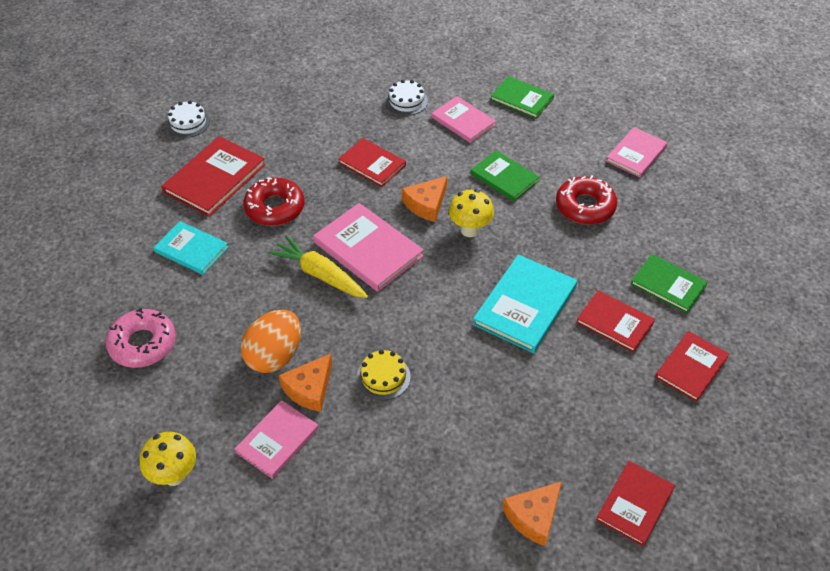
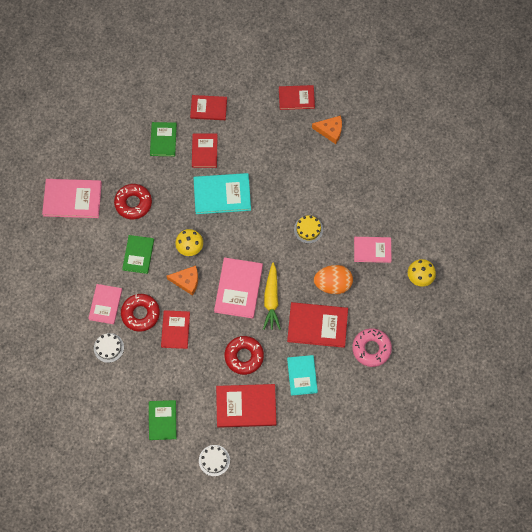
camera: 125 degrees left, 20 degrees up
orange cheese [279,354,332,412] -> none
green book [490,76,554,119] -> green book moved to [149,400,176,440]
pink book [606,127,668,178] -> pink book [42,179,102,218], size x1.53
none -> red donut [121,294,160,332]
none -> red book [287,302,348,348]

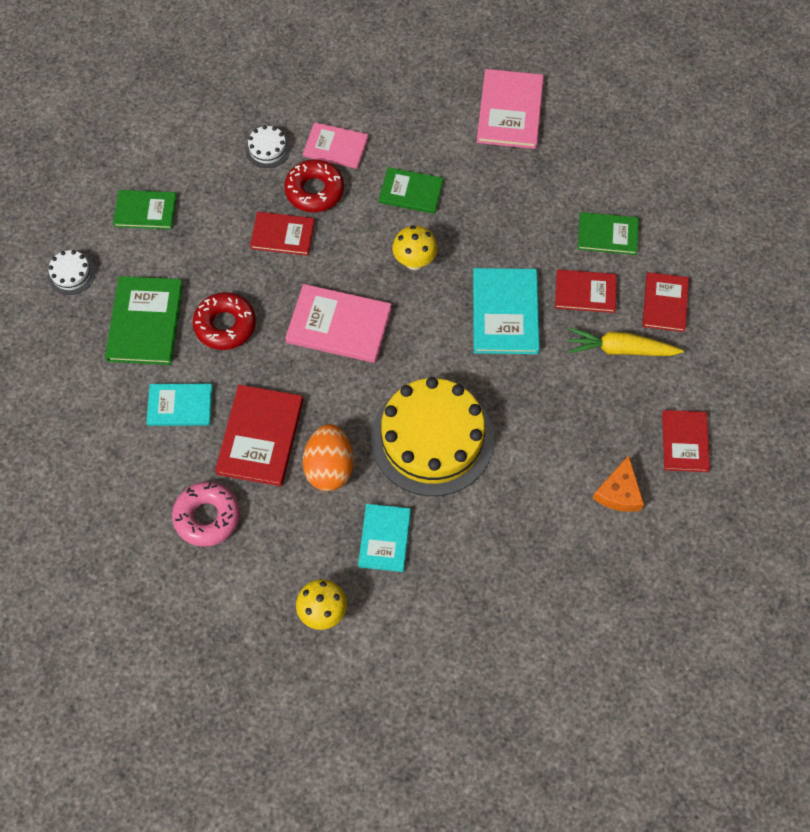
camera: 95 degrees right, 5 degrees down
red donut [114,184,152,219] -> none
orange cheese [167,266,198,296] -> none
red book [216,384,276,428] -> green book [105,276,183,365]
yellow carrot [263,262,281,330] -> yellow carrot moved to [567,328,684,356]
yellow cake [294,215,323,243] -> yellow cake [371,377,494,496], size x2.44
pink book [354,237,391,263] -> turquoise book [358,504,411,572]

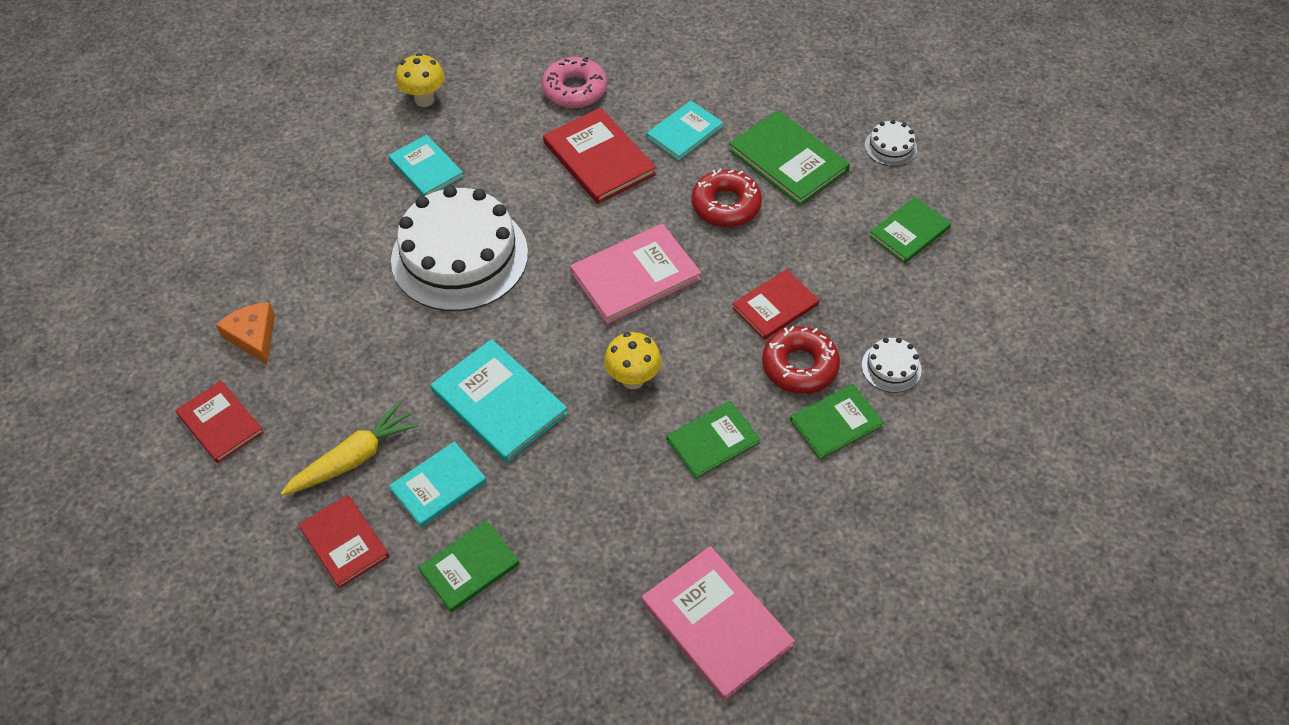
camera: 135 degrees right, 10 degrees down
pink book [303,122,368,169] -> green book [790,384,884,460]
orange egg [303,424,354,491] -> none
yellow cake [371,377,494,496] -> white cake [391,186,528,311]
red book [555,269,617,313] -> turquoise book [389,441,487,527]

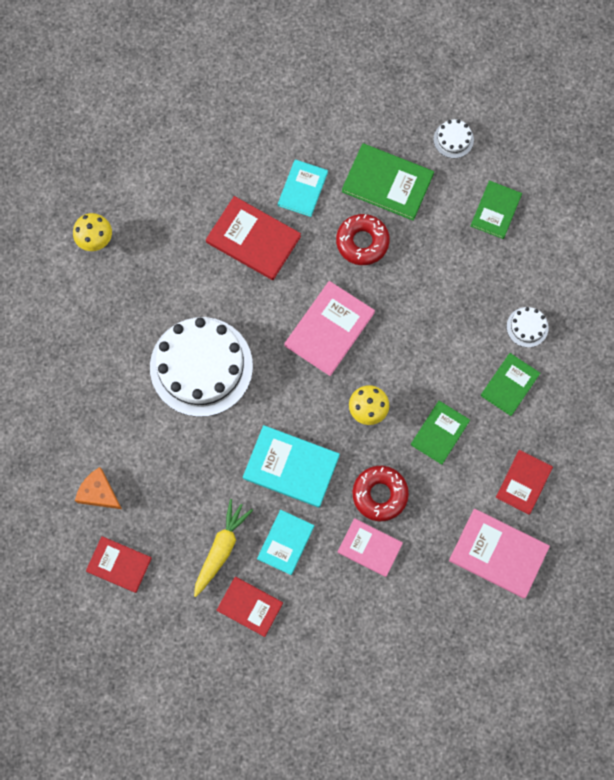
camera: 25 degrees left, 20 degrees up
turquoise book [388,135,464,196] -> none
green book [418,520,520,612] -> none
pink donut [542,56,607,108] -> none
red book [732,269,819,340] -> red book moved to [496,450,553,515]
red donut [762,326,840,394] -> red donut moved to [353,466,409,521]
none -> pink book [338,518,403,577]

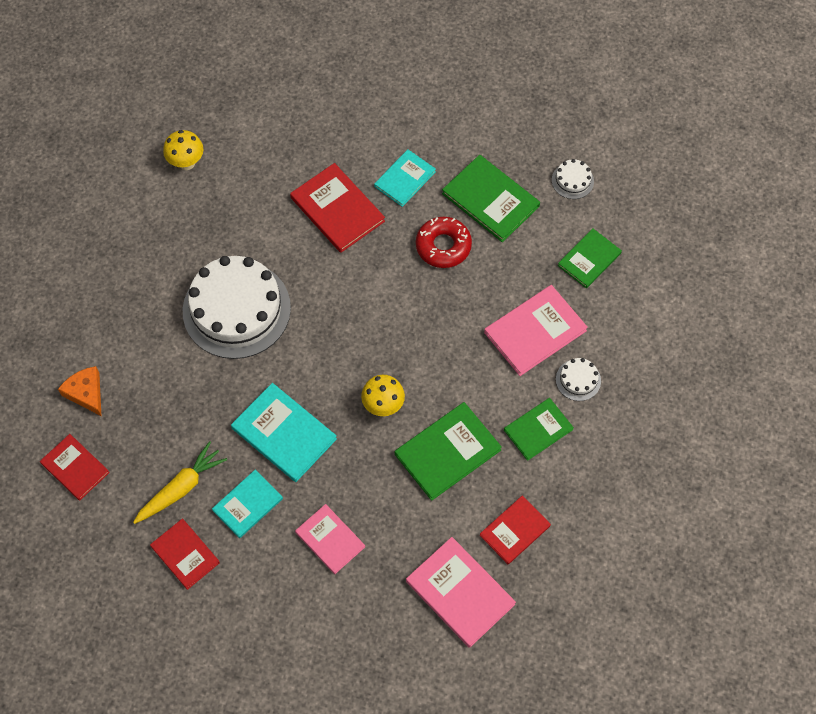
camera: 20 degrees right, 10 degrees down
pink book [284,281,375,376] -> pink book moved to [484,285,588,376]
red donut [353,466,409,521] -> none
green book [411,401,470,465] -> green book [395,402,502,501], size x1.53

